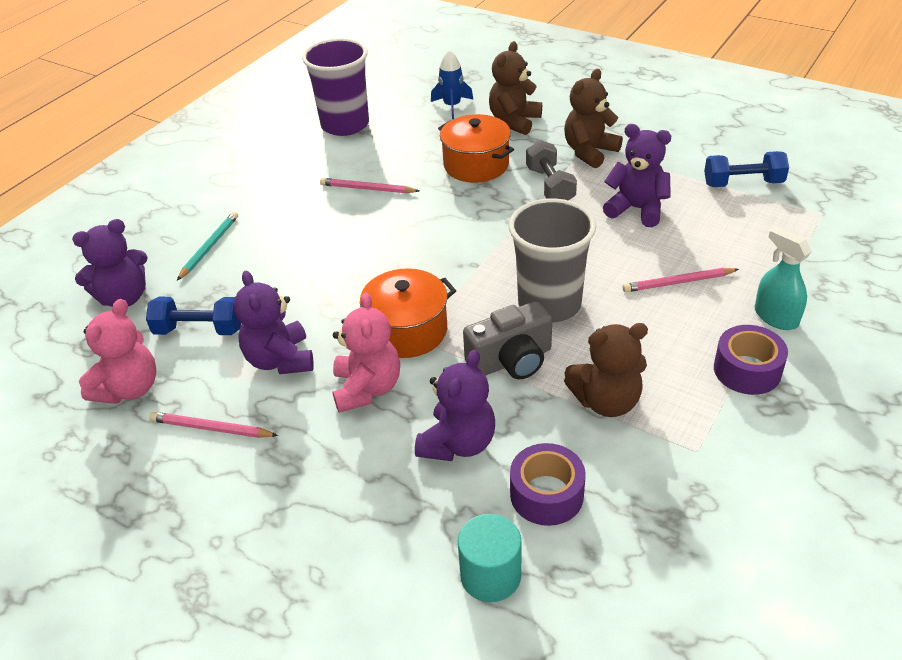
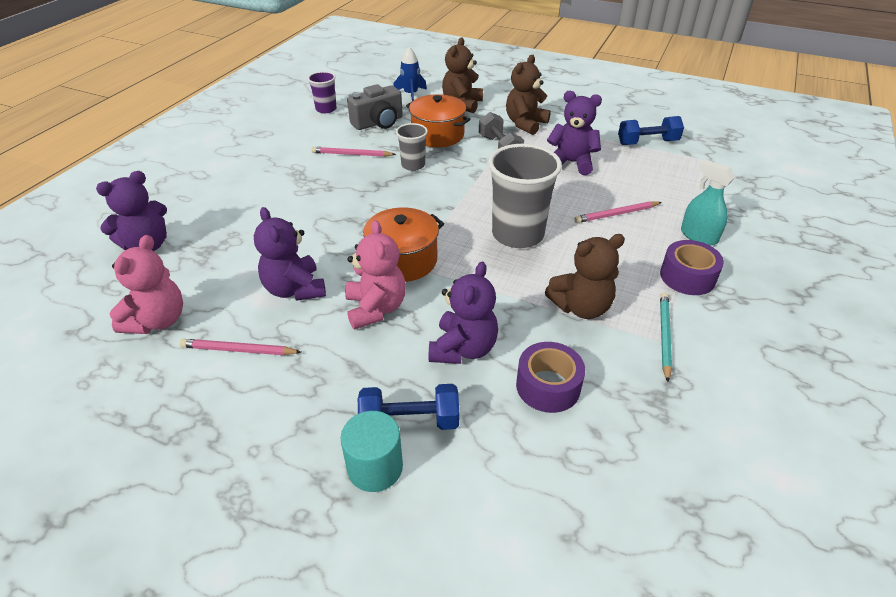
camera: 10 degrees left, 0 degrees up
blue dumbbell [146,297,241,335] -> blue dumbbell moved to [358,384,459,430]
turquoise pencil [177,212,238,280] -> turquoise pencil moved to [660,293,672,382]
purple cup [302,38,369,136] -> purple cup [308,71,337,113], size x0.53
turquoise cylinder [458,514,521,602] -> turquoise cylinder moved to [341,411,403,492]
grey camera [463,301,552,379] -> grey camera moved to [347,84,403,130]
none -> grey cup [396,123,428,171]

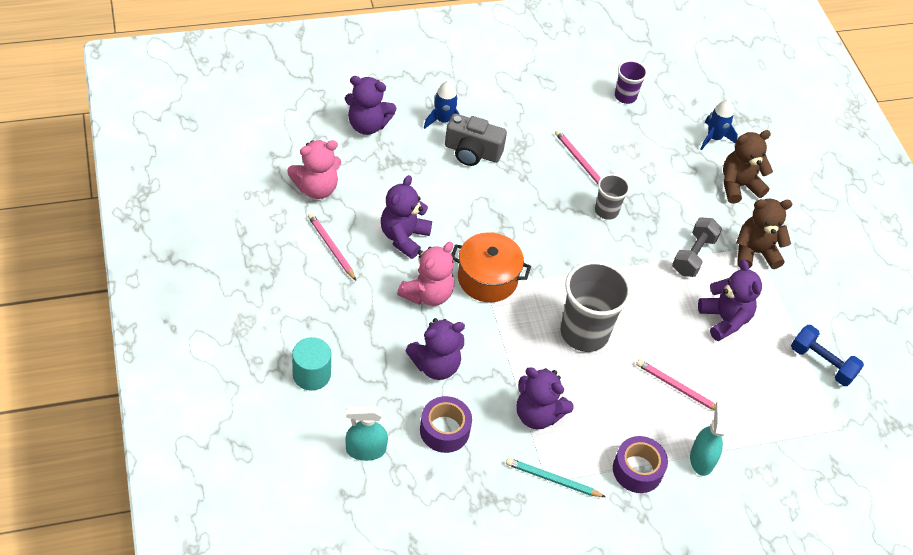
camera: 45 degrees right, 10 degrees up
grey camera [347,84,403,130] -> grey camera moved to [445,113,507,166]
blue dumbbell [358,384,459,430] -> none
orange pot [406,94,471,147] -> none
brown teddy bear [545,234,625,319] -> purple teddy bear [517,367,574,430]
turquoise pencil [660,293,672,382] -> turquoise pencil turned 135 degrees counterclockwise [506,458,605,497]
none -> turquoise spray bottle [345,405,388,461]
none -> blue rocket [424,81,460,129]

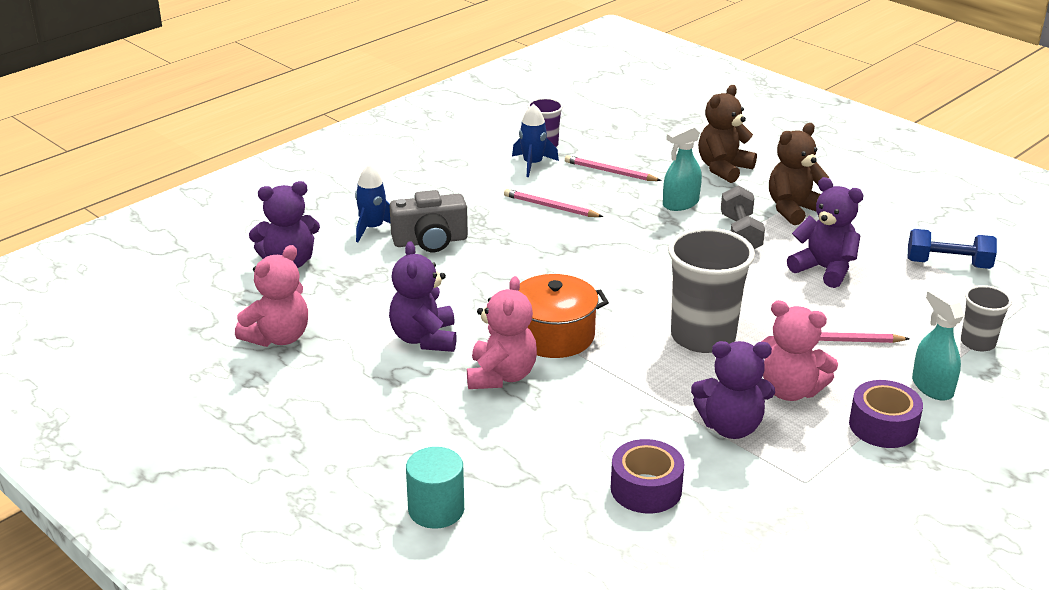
camera: 25 degrees left, 20 degrees down
pink pencil [308,213,356,280] -> pink pencil moved to [565,155,662,181]
turquoise spray bottle [345,405,388,461] -> turquoise spray bottle moved to [663,124,702,211]
purple teddy bear [405,318,465,380] -> none
turquoise pencil [506,458,605,497] -> none
grey cup [595,174,630,220] -> grey cup moved to [961,285,1012,351]
blue rocket [701,100,738,150] -> blue rocket moved to [512,104,559,177]
none -> pink teddy bear [761,300,838,401]

